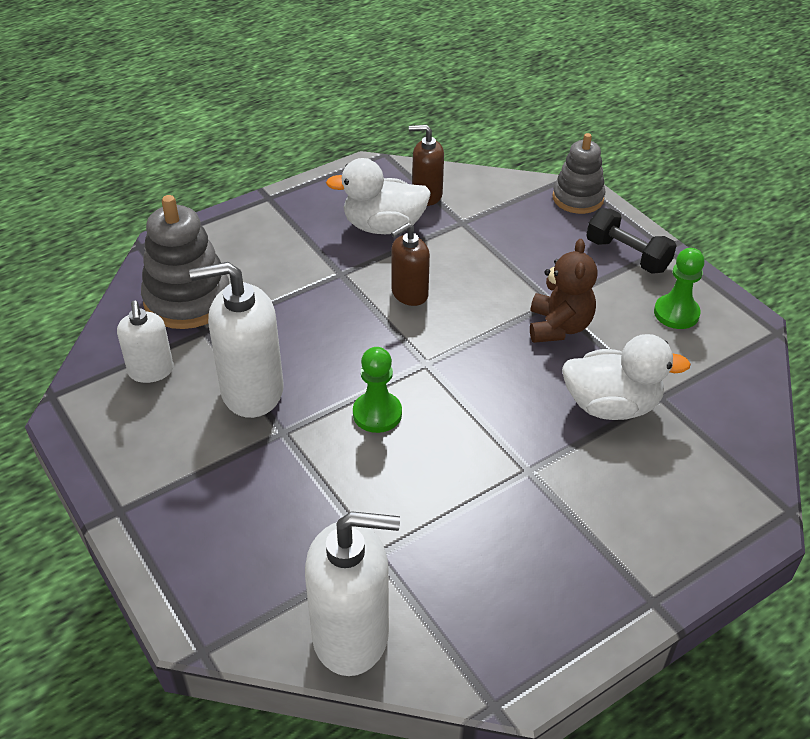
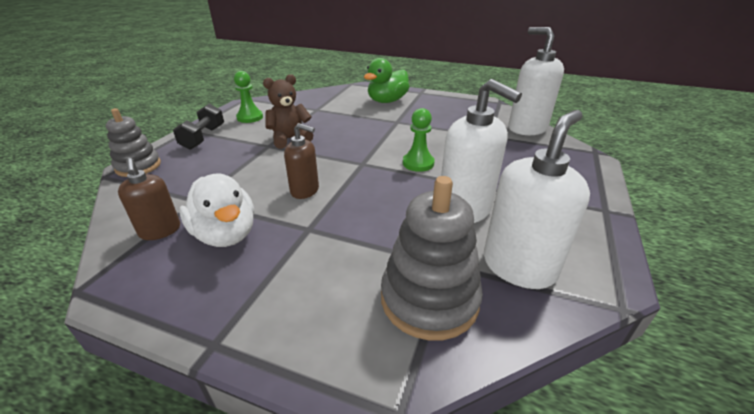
camera: 125 degrees left, 10 degrees down
white soap dispenser [117,301,174,383] -> white soap dispenser [484,110,590,289], size x1.69
white duck [562,334,691,420] -> none
none -> green duck [364,58,410,103]

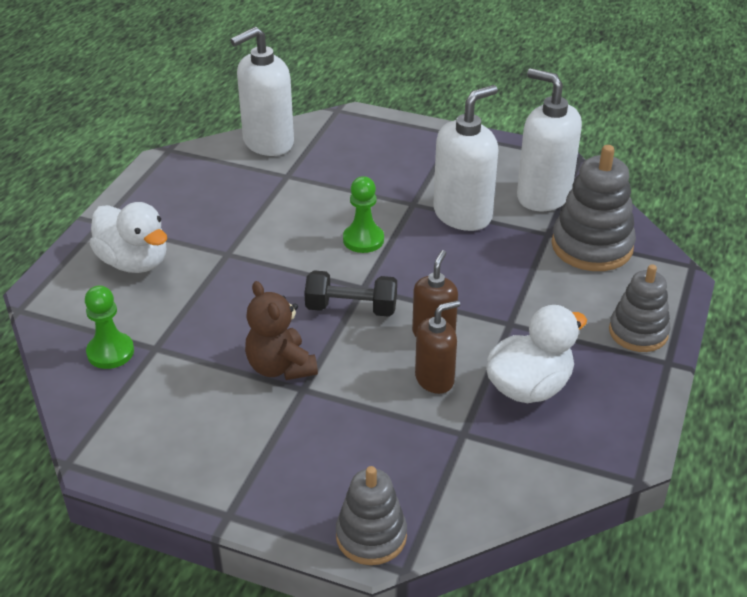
camera: 90 degrees left, 5 degrees up
brown soap dispenser [118,158,180,240] -> brown soap dispenser moved to [415,300,460,394]
black dumbbell [173,104,224,150] -> black dumbbell moved to [304,270,397,317]
green pawn [234,71,263,123] -> green pawn moved to [85,286,134,369]
green duck [364,58,410,103] -> white duck [90,202,167,273]
none -> grey stacking toy [609,264,670,352]

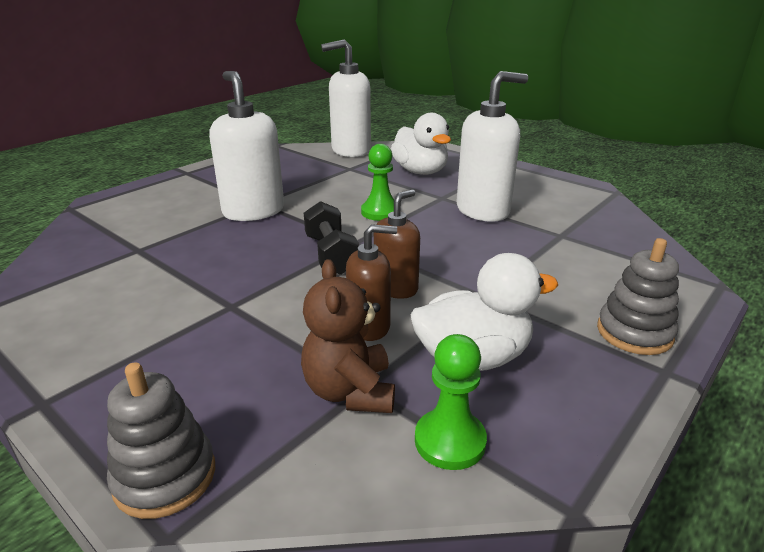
camera: 20 degrees right, 10 degrees down
green pawn [85,286,134,369] -> green pawn moved to [415,334,487,470]
white duck [90,202,167,273] -> white duck moved to [391,113,451,175]
brown teddy bear [245,281,318,380] -> brown teddy bear moved to [301,259,395,413]
black dumbbell [304,270,397,317] -> black dumbbell turned 45 degrees clockwise [304,201,359,275]
white soap dispenser [517,68,582,211] -> white soap dispenser moved to [209,71,284,221]
grey stacking toy [552,145,636,271] -> none

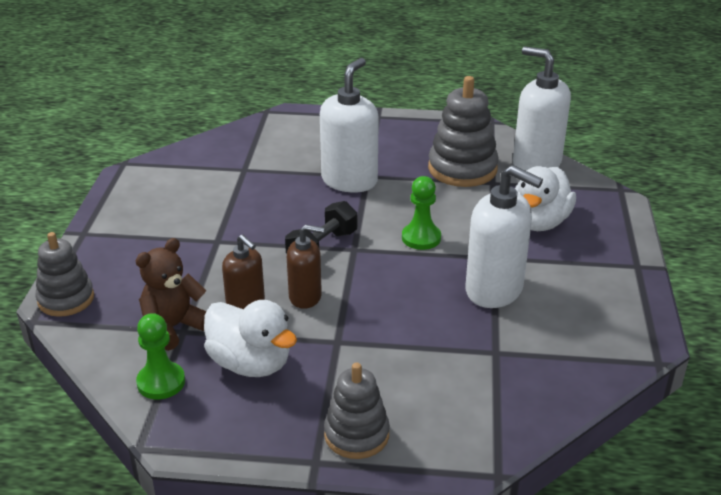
camera: 55 degrees right, 5 degrees up
none -> grey stacking toy [428,76,499,187]

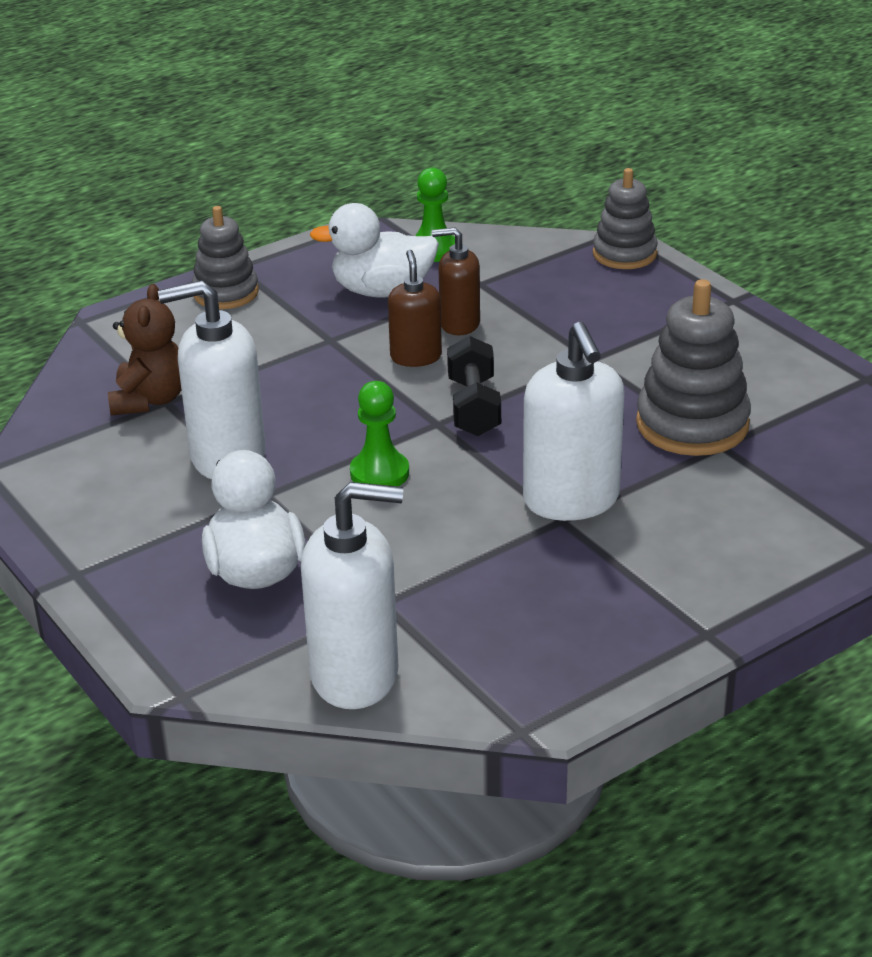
camera: 140 degrees right, 0 degrees up
brown teddy bear [135,238,206,351] -> brown teddy bear moved to [108,284,181,415]
brown soap dispenser [287,225,324,309] -> brown soap dispenser turned 120 degrees clockwise [388,250,442,367]
grey stacking toy [428,76,499,187] -> grey stacking toy moved to [636,279,751,456]

